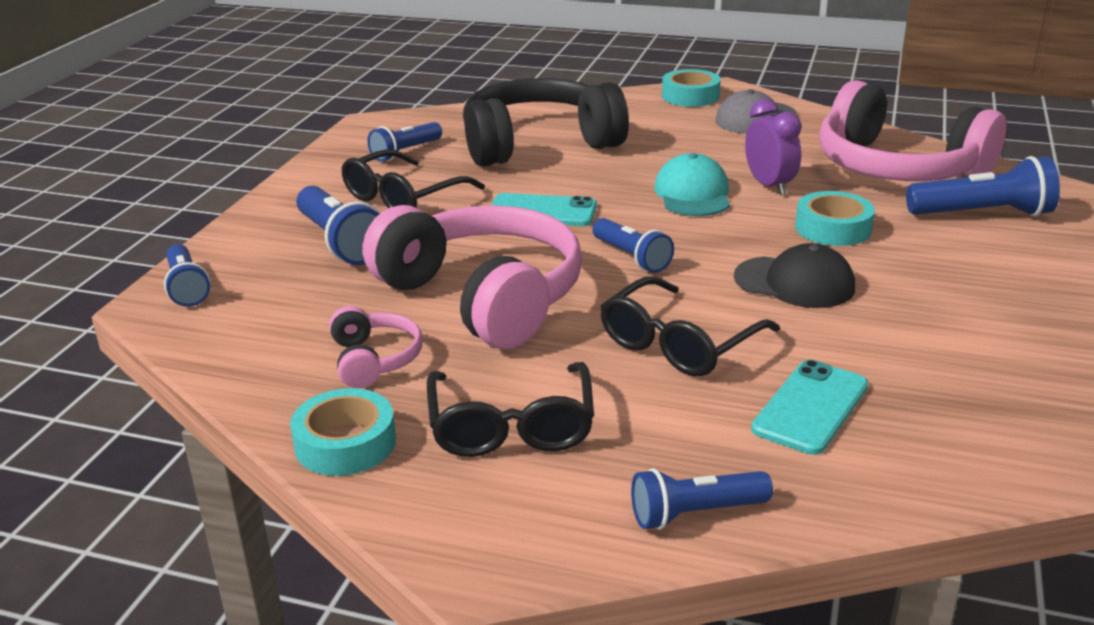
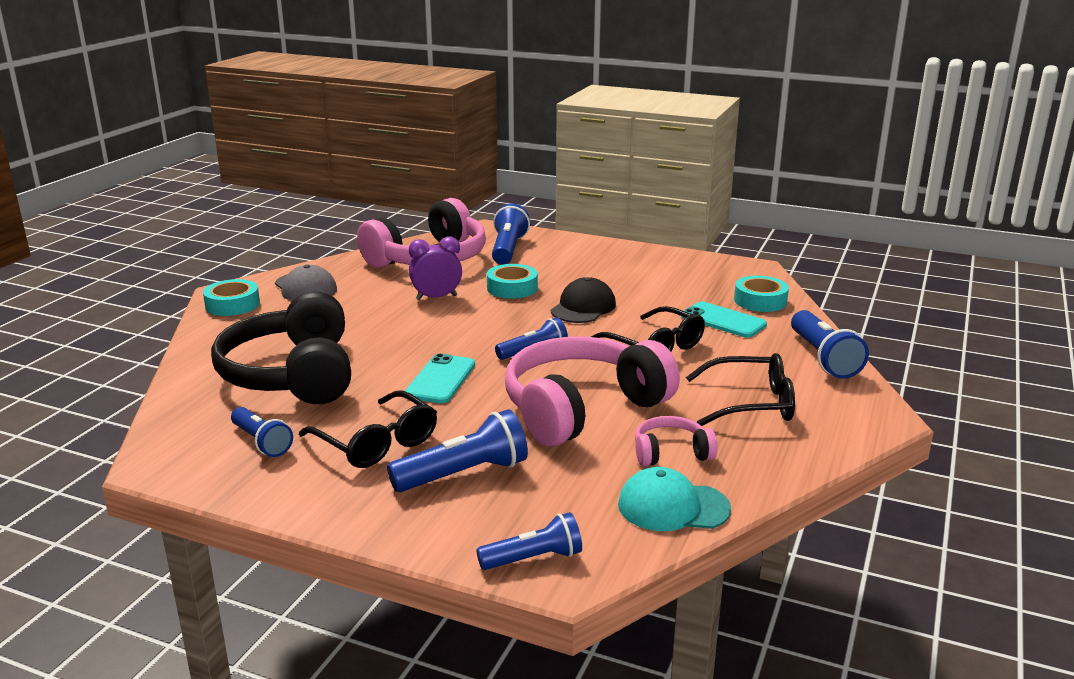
camera: 85 degrees left, 5 degrees down
turquoise tape [290,388,396,476] -> turquoise tape moved to [734,276,789,312]
blue flashlight [631,468,773,530] -> blue flashlight [791,310,869,379], size x1.51
turquoise cap [654,153,730,216] -> turquoise cap moved to [618,467,731,531]

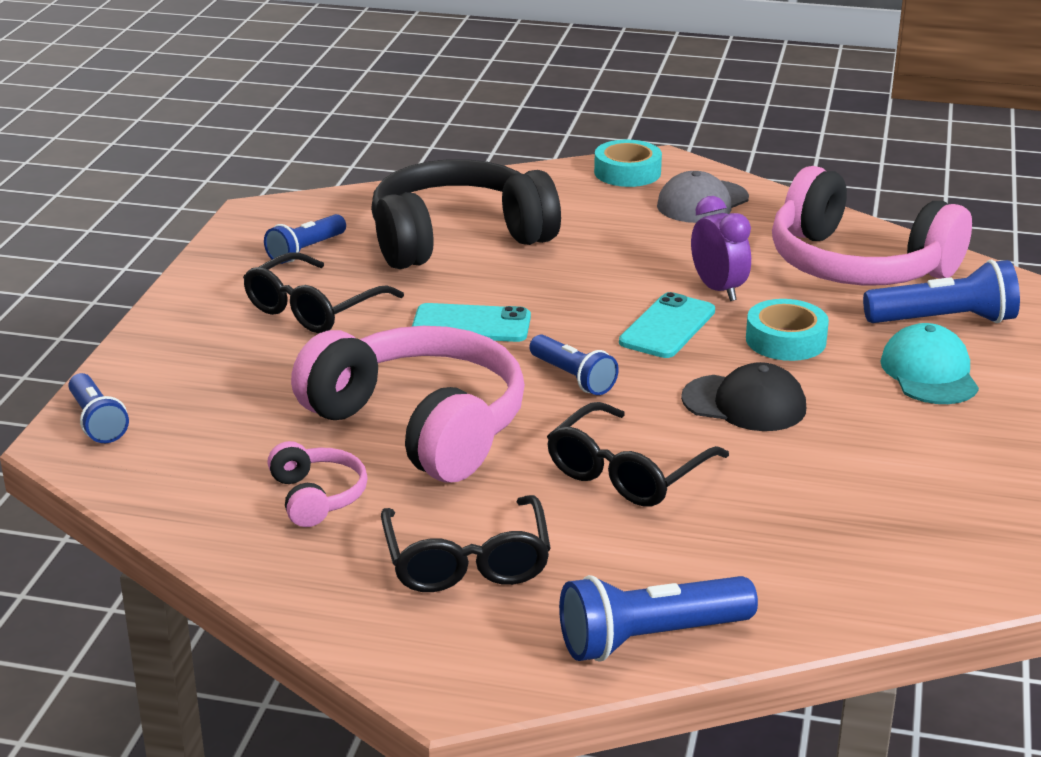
camera: 80 degrees right, 5 degrees up
blue flashlight [387,409,528,492] -> none
turquoise cap [618,467,731,531] -> turquoise cap moved to [880,323,979,404]
turquoise phone [681,302,767,338] -> turquoise phone moved to [619,292,715,358]
turquoise tape [734,276,789,312] -> none

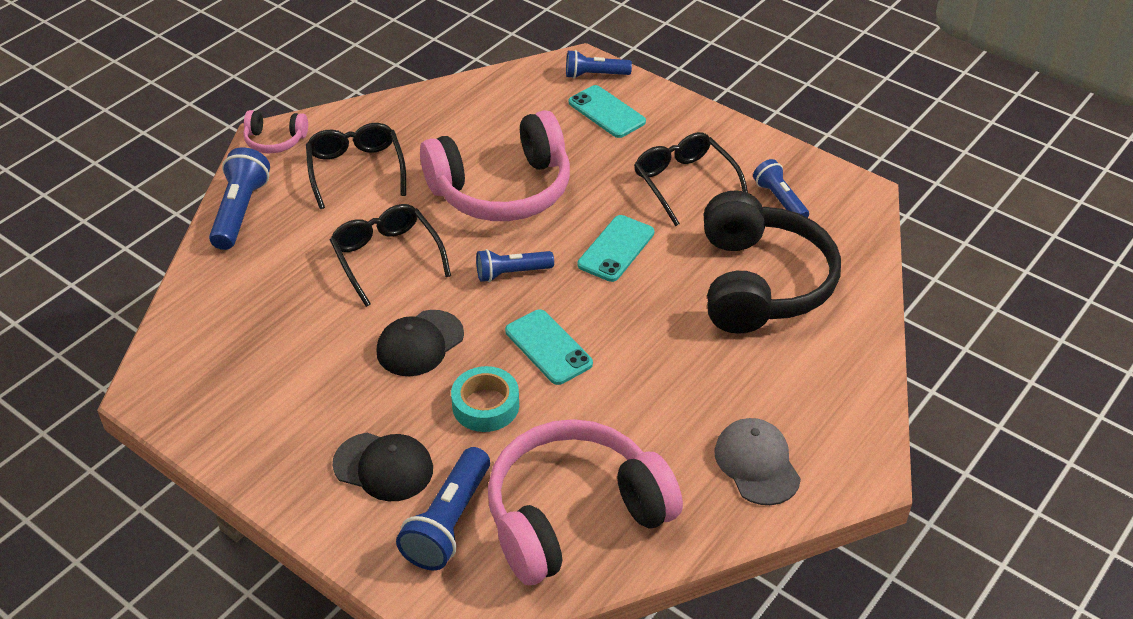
camera: 115 degrees right, 15 degrees up
pink headphones [267,441,368,527] -> pink headphones moved to [243,110,308,153]
black glasses [381,495,551,592] -> black glasses turned 60 degrees clockwise [306,123,406,209]
turquoise tape [594,140,662,187] -> none
purple clock [691,196,751,301] -> none
turquoise cap [880,323,979,404] -> black cap [333,433,433,501]
none -> turquoise phone [569,85,646,138]

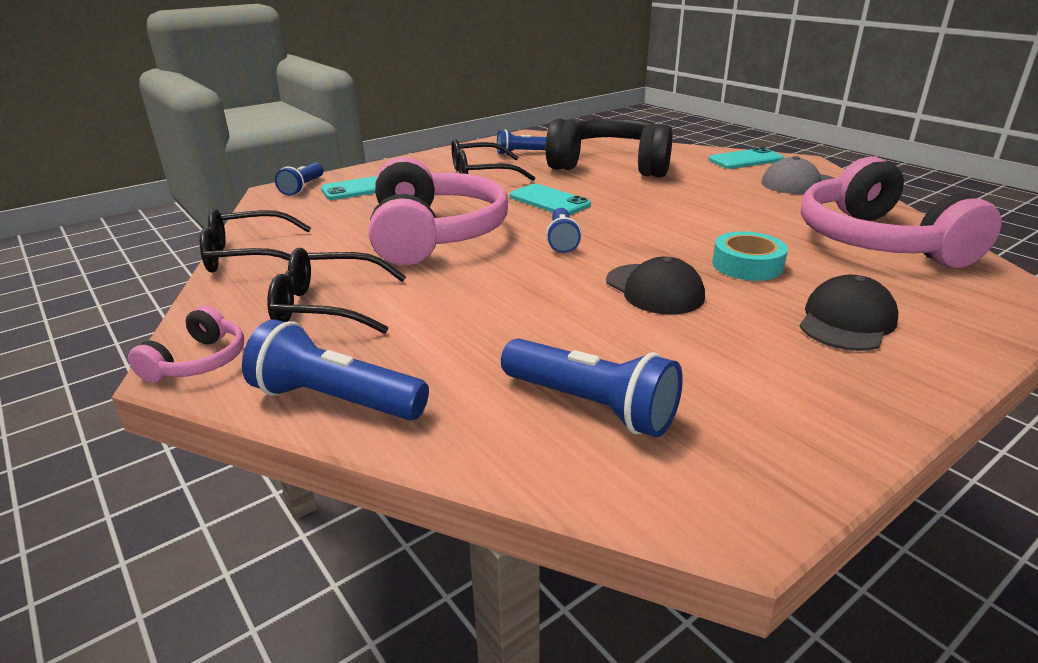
camera: 75 degrees left, 15 degrees down
black glasses [330,204,451,307] -> black glasses moved to [200,209,311,273]
blue flashlight [396,447,490,571] -> blue flashlight moved to [501,338,683,437]
turquoise phone [505,309,593,385] -> turquoise phone moved to [709,147,784,169]

